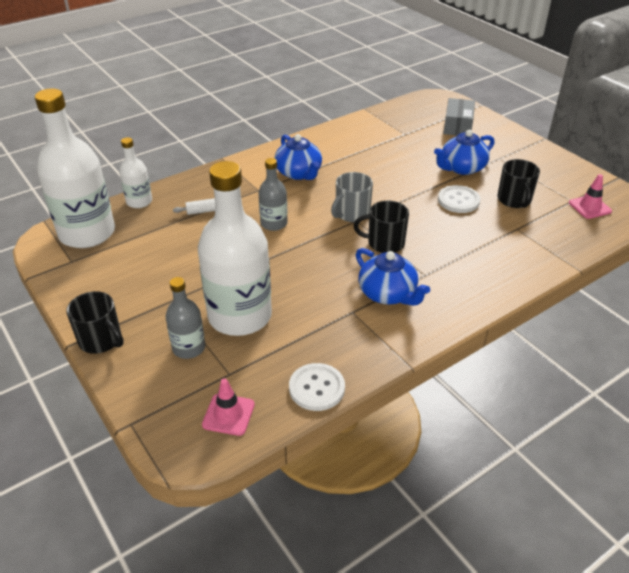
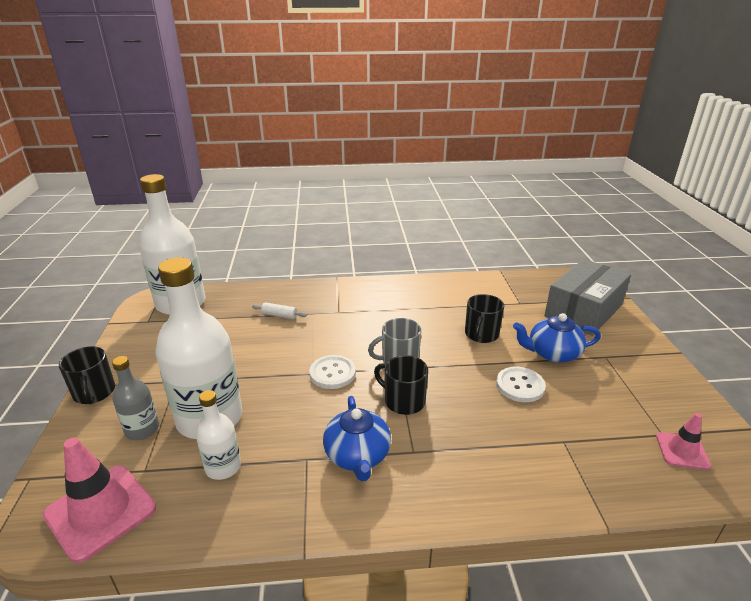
camera: 30 degrees right, 10 degrees down
white bottle [119,137,152,208] -> white bottle moved to [196,390,241,480]
pink traffic cone [202,378,255,436] -> pink traffic cone [43,438,156,563], size x1.77
grey bottle [258,158,288,231] -> none
blue teapot [274,134,322,180] -> none
white button [289,363,345,411] -> white button moved to [309,355,356,389]
grey box [443,98,475,136] -> grey box [544,259,631,336], size x1.71
black mug [497,159,540,208] -> black mug moved to [465,294,504,343]

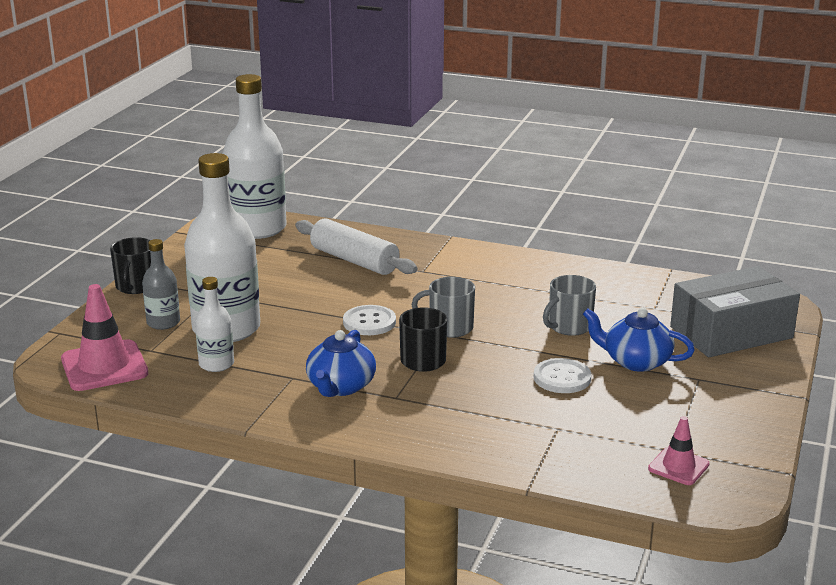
camera: 25 degrees right, 5 degrees down
white rolling pin [252,302,307,319] -> white rolling pin [295,218,418,275], size x2.25
black mug [465,294,504,343] -> grey mug [543,275,596,336]

